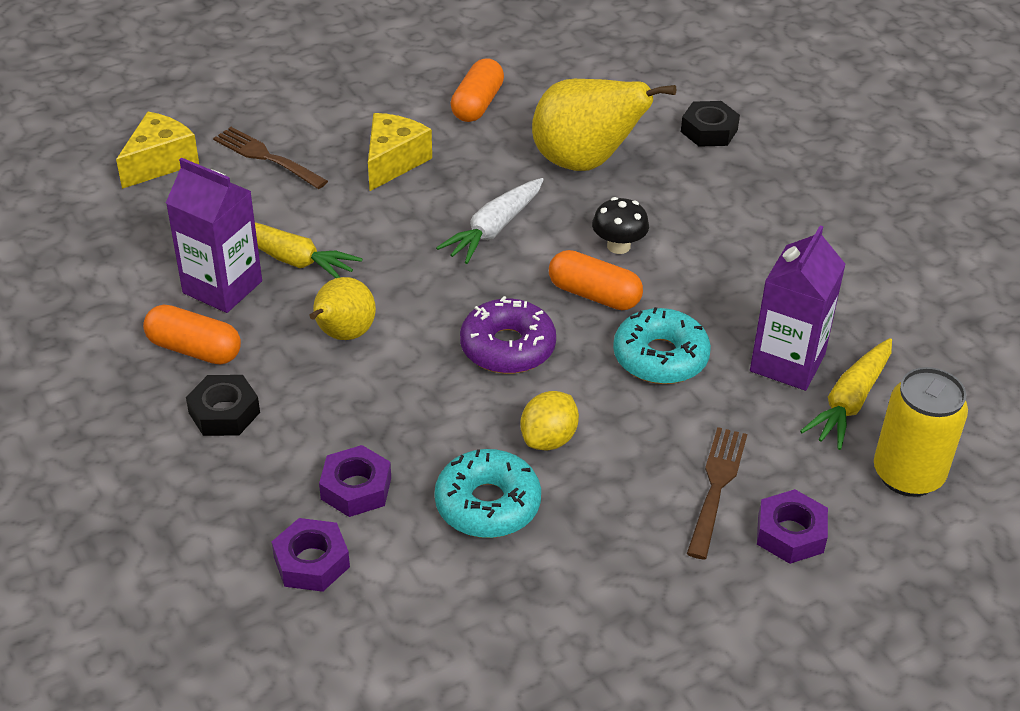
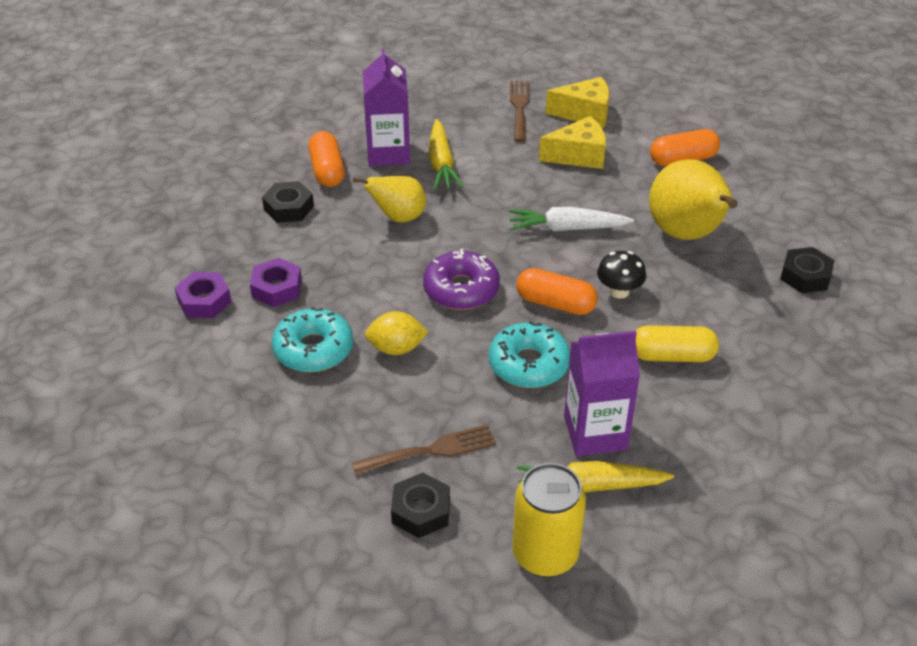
camera: 55 degrees right, 0 degrees up
yellow cheese [116,112,199,189] -> yellow cheese moved to [546,77,609,128]
orange capsule [549,250,643,310] -> orange capsule turned 60 degrees counterclockwise [516,268,598,315]
purple nut [757,489,828,564] -> black nut [391,473,450,538]
none -> yellow capsule [636,325,719,362]

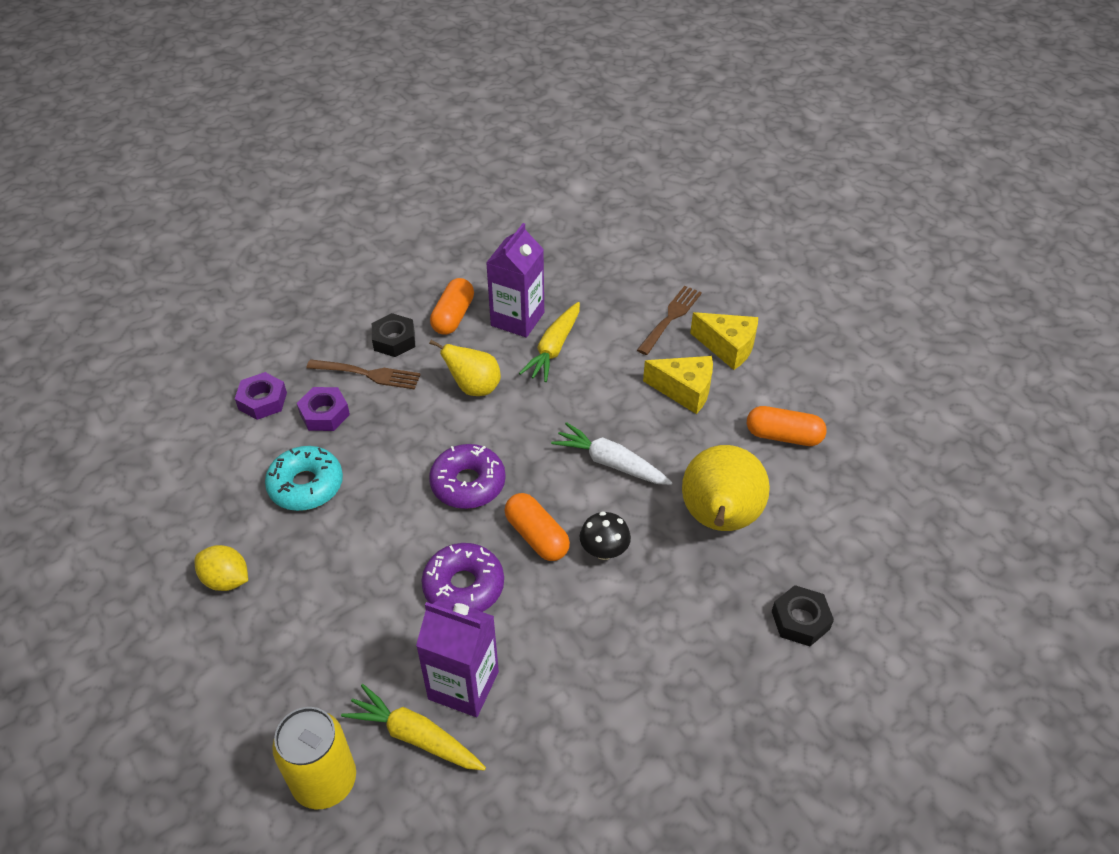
camera: 30 degrees right, 5 degrees up
brown fork [352,424,496,475] -> brown fork moved to [306,359,421,390]
yellow lemon [365,311,428,355] -> yellow lemon moved to [195,545,248,591]
black nut [391,473,450,538] -> none
turquoise donut [489,321,570,388] -> purple donut [421,543,504,612]
yellow capsule [636,325,719,362] -> none

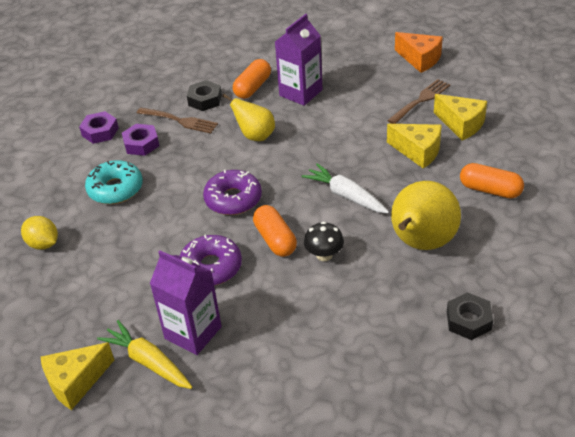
camera: 15 degrees right, 5 degrees down
yellow can [272,707,356,809] -> yellow cheese [41,342,114,410]
yellow carrot [519,302,580,382] -> none
none -> orange cheese [395,32,443,73]

